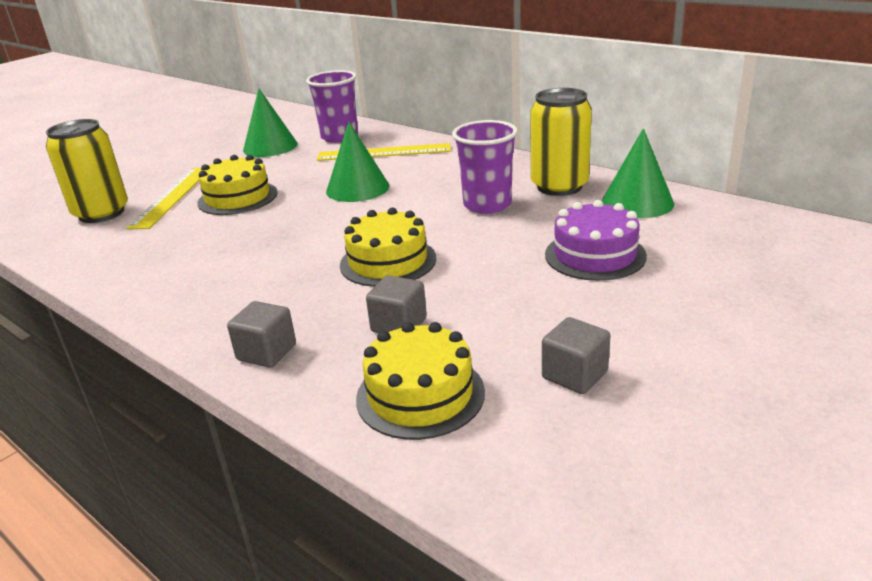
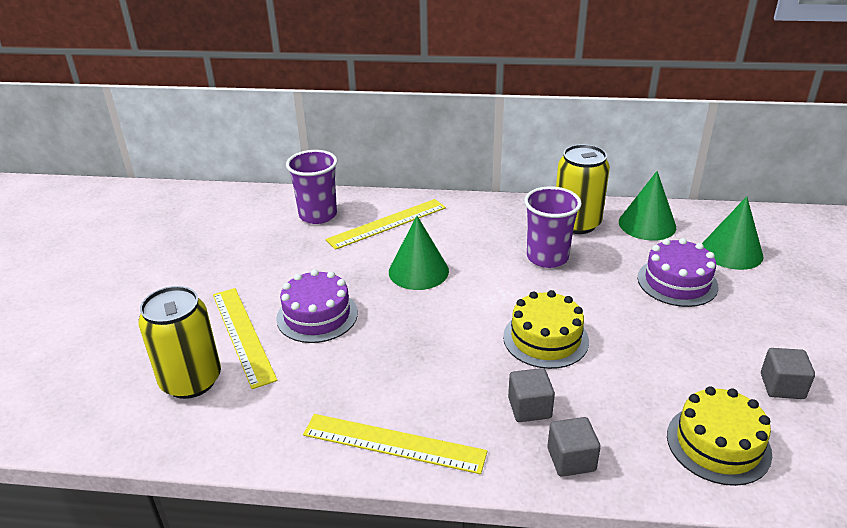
camera: 35 degrees left, 5 degrees up
yellow cake [197,155,278,215] -> purple cake [276,269,358,343]
green cone [243,89,298,157] -> green cone moved to [702,196,764,270]
grey cube [366,275,427,333] -> grey cube moved to [508,368,555,422]
none -> yellow ruler [303,414,487,474]

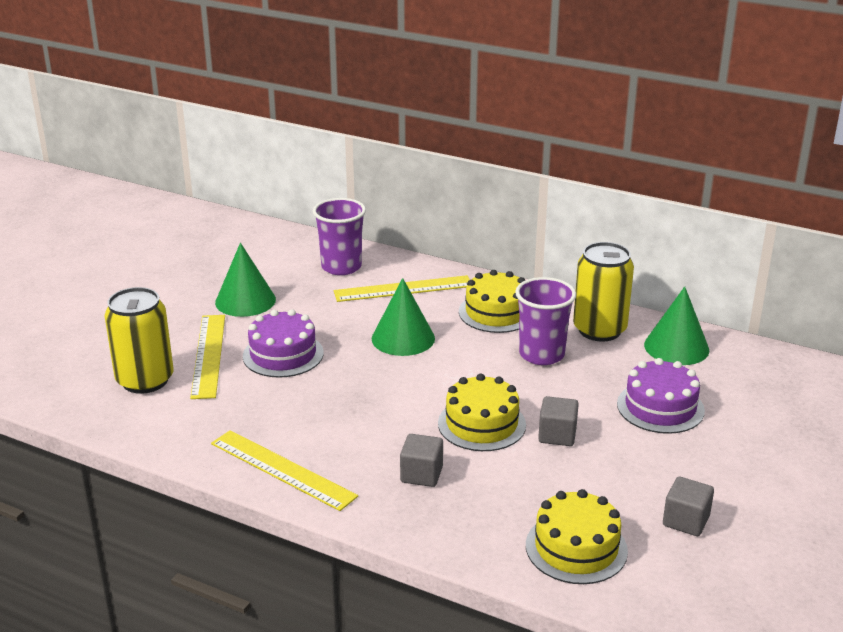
camera: 20 degrees right, 5 degrees down
grey cube [547,417,601,477] -> grey cube moved to [538,396,579,446]
green cone [702,196,764,270] -> green cone moved to [215,243,276,317]
none -> yellow cake [459,270,525,333]

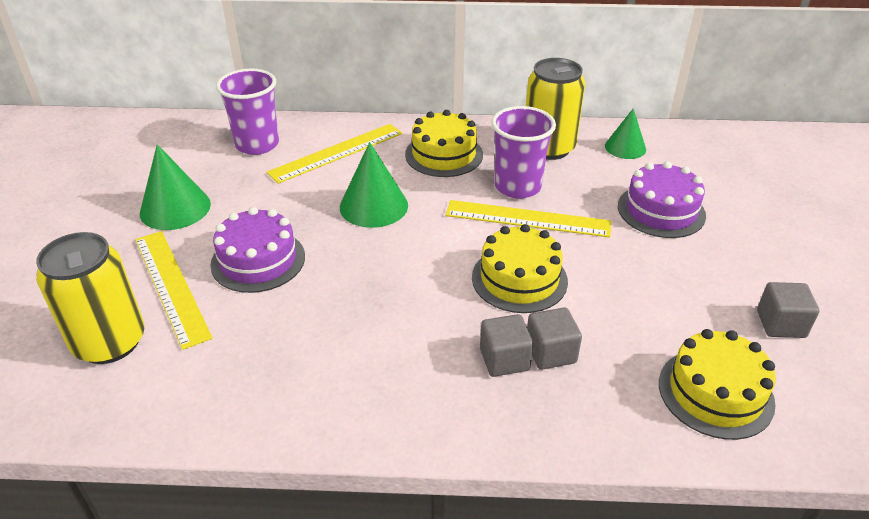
camera: 25 degrees left, 10 degrees up
yellow ruler [211,430,358,511] -> yellow ruler moved to [445,200,611,238]
grey cube [538,396,579,446] -> grey cube moved to [527,307,582,370]
green cone [644,286,710,365] -> green cone [605,109,646,159], size x0.66

